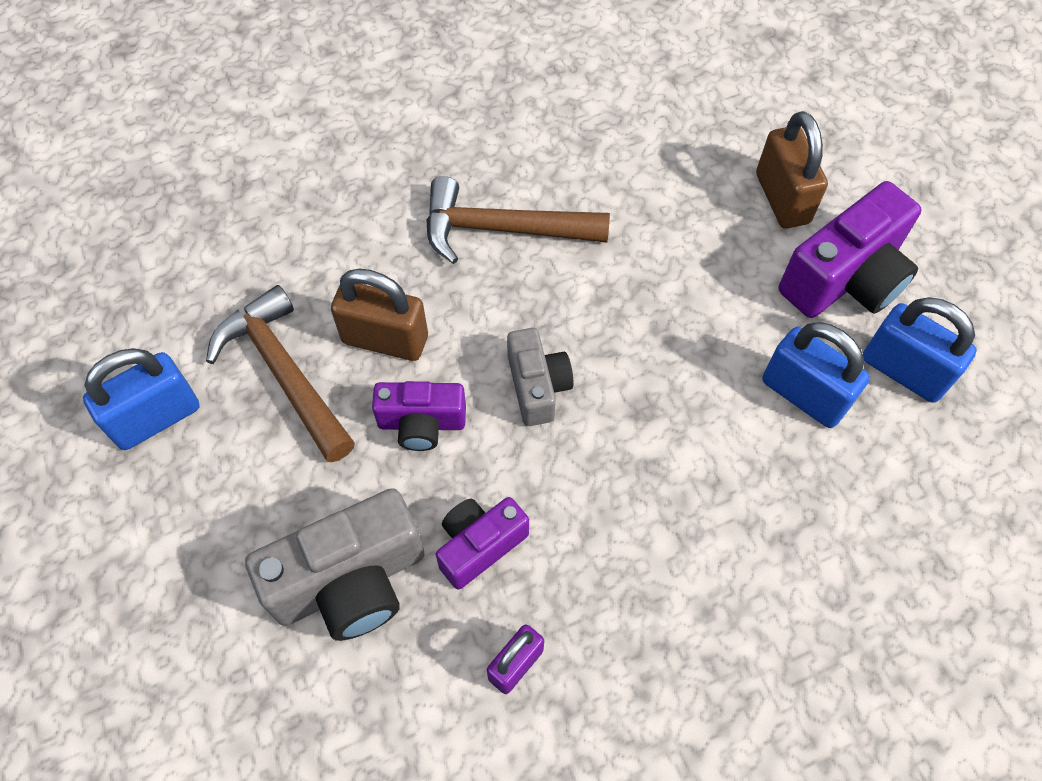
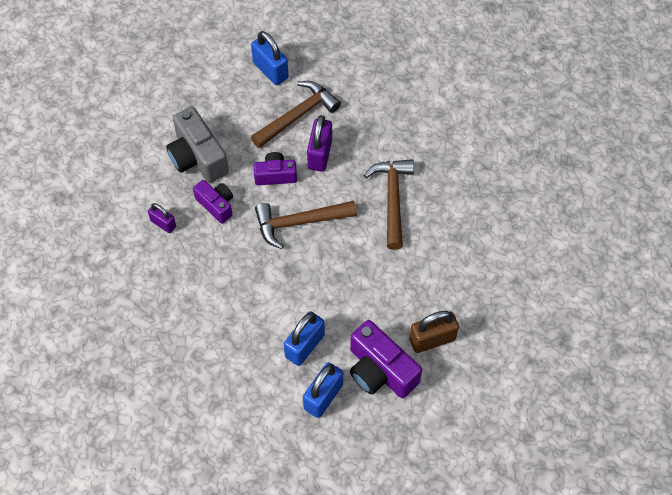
camera: 85 degrees right, 0 degrees up
brown padlock [331,269,428,361] -> purple padlock [307,115,332,172]
purple camera [372,381,466,451] -> purple camera turned 90 degrees clockwise [253,152,297,185]
grey camera [507,328,574,426] -> brown hammer [255,201,357,249]

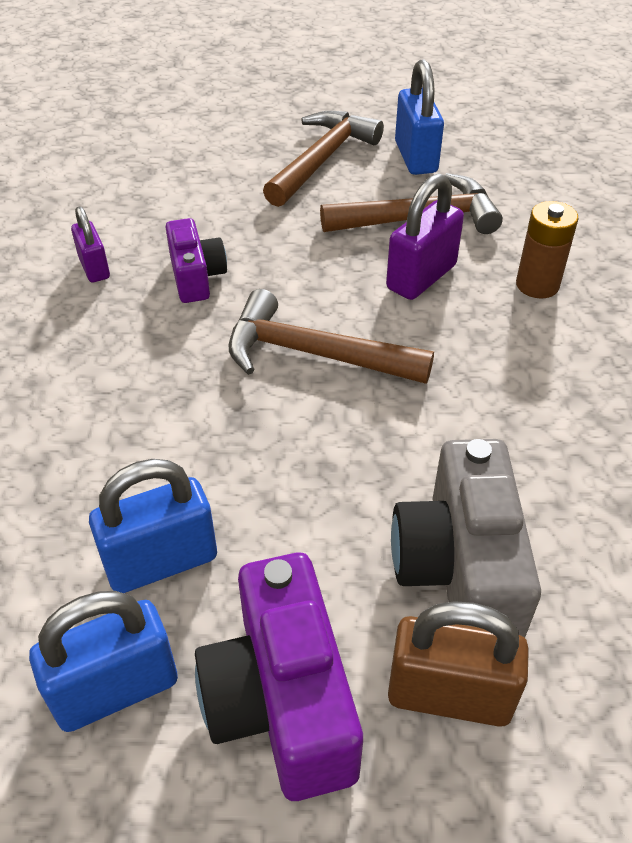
camera: 30 degrees right, 15 degrees down
grey camera [166,107,229,183] -> grey camera moved to [391,439,541,638]
purple camera [253,152,297,185] -> none
brown hammer [364,159,414,250] -> brown hammer moved to [263,111,384,207]
none -> brown battery [516,201,579,299]

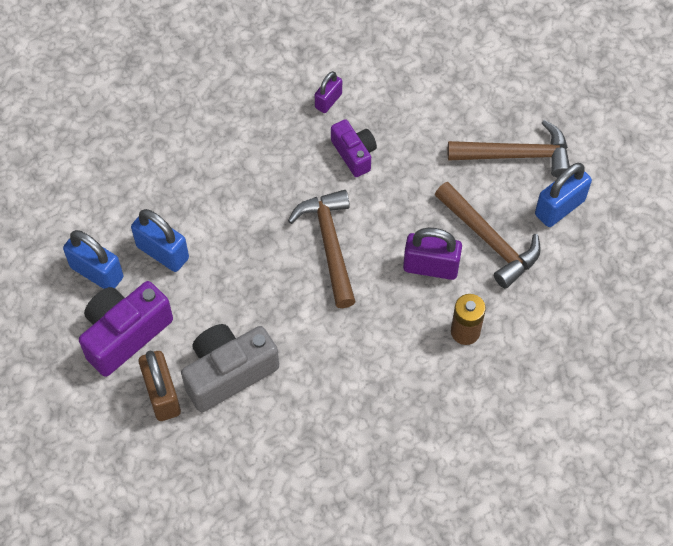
camera: 60 degrees right, 15 degrees up
purple camera [165,218,227,303] -> purple camera turned 75 degrees counterclockwise [331,119,377,177]

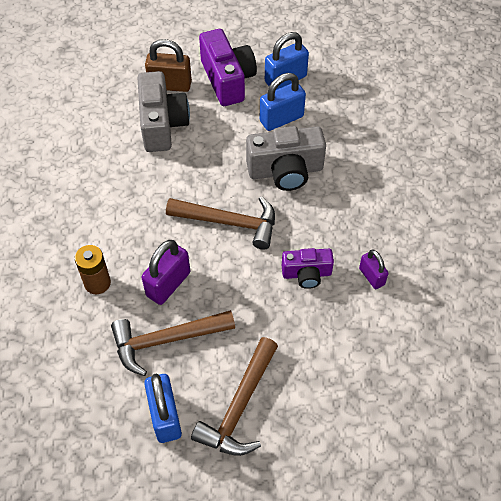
camera: 115 degrees right, 5 degrees down
none -> grey camera [246,126,326,191]

